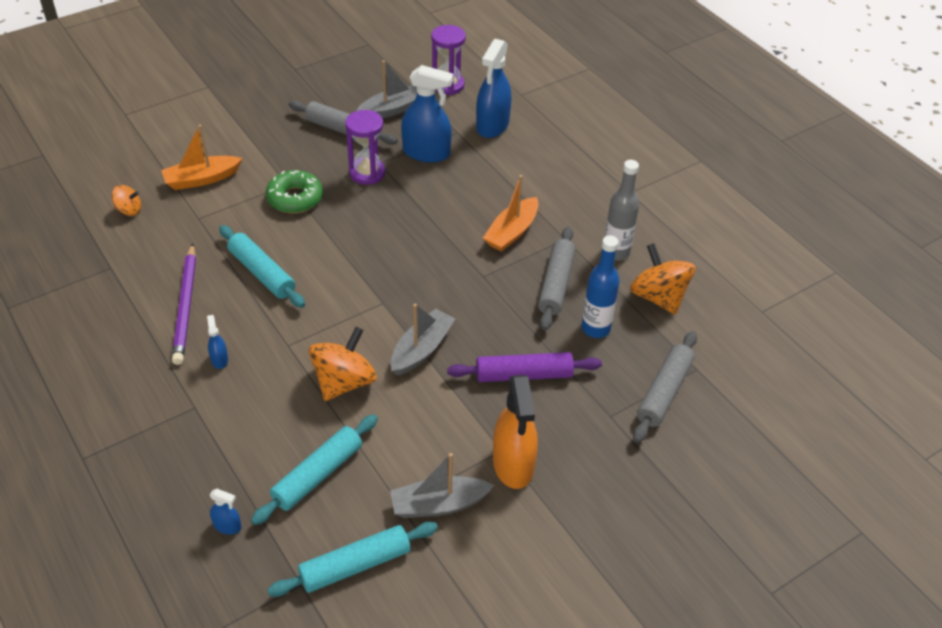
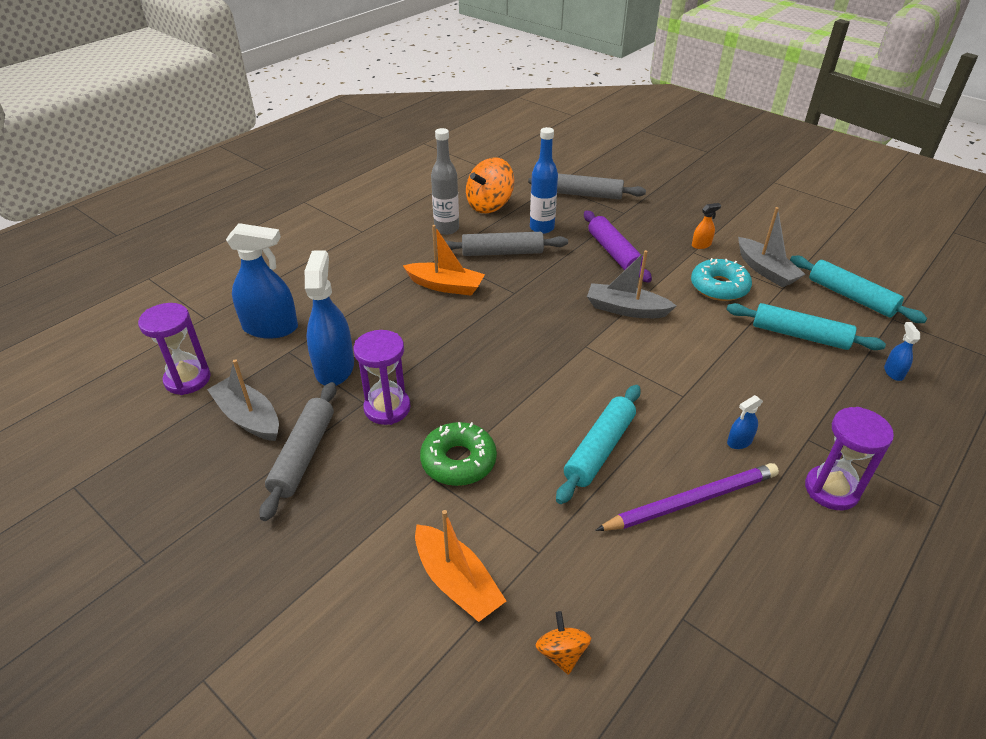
camera: 105 degrees left, 5 degrees down
orange spinning top [309,327,377,401] -> none
orange spray bottle [493,375,538,489] -> orange spray bottle [692,203,721,249], size x0.45
none -> turquoise donut [691,258,752,301]
none -> purple hourglass [805,407,894,510]

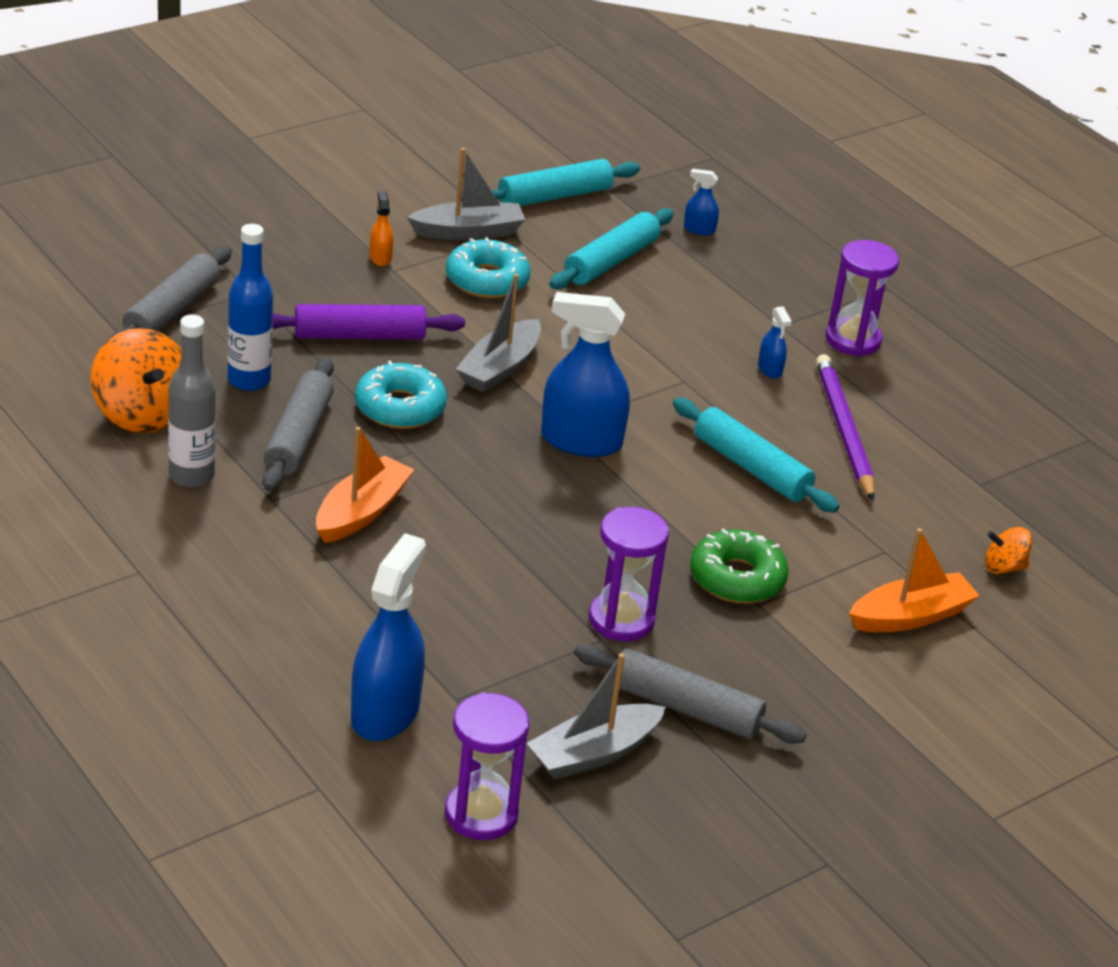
camera: 80 degrees left, 5 degrees down
blue spray bottle [305,250,354,386] -> blue spray bottle moved to [541,292,630,457]
none -> turquoise donut [355,361,447,429]

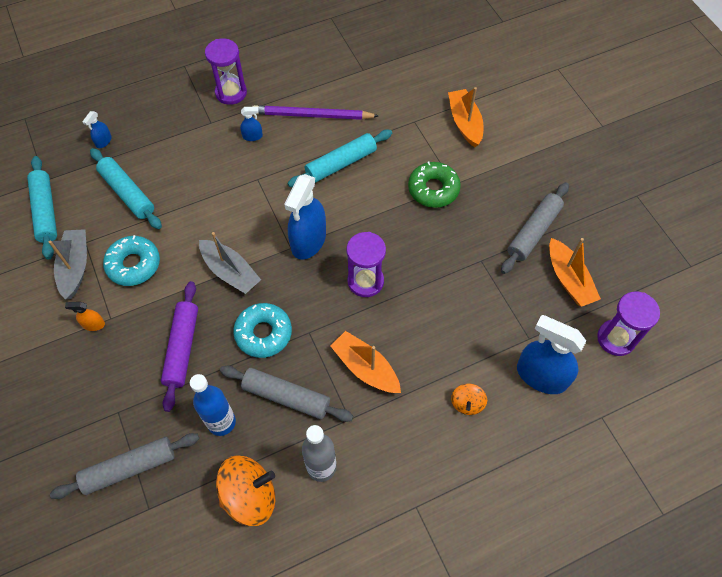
camera: 75 degrees left, 25 degrees up
grey rolling pin [111,246,232,337] -> grey rolling pin turned 60 degrees counterclockwise [50,433,199,499]
grey boat [527,653,666,780] -> orange boat [549,238,601,307]
purple hourglass [589,507,669,641] -> purple hourglass moved to [346,232,386,297]
orange spinning top [985,527,1032,574] -> orange spinning top moved to [451,383,487,415]

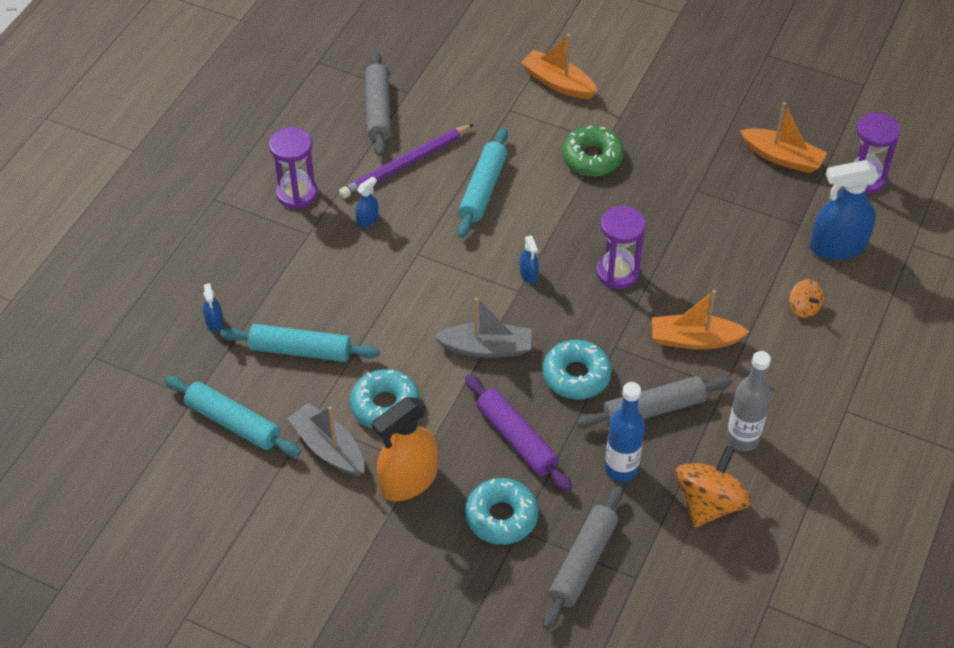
camera: 40 degrees left, 10 degrees down
orange spray bottle [65,302,105,331] -> orange spray bottle [372,397,438,501], size x2.23
blue spray bottle [284,174,326,260] -> blue spray bottle [520,235,539,283], size x0.45
grey rolling pin [501,182,569,274] -> grey rolling pin moved to [365,51,391,157]
none -> turquoise donut [465,478,538,545]

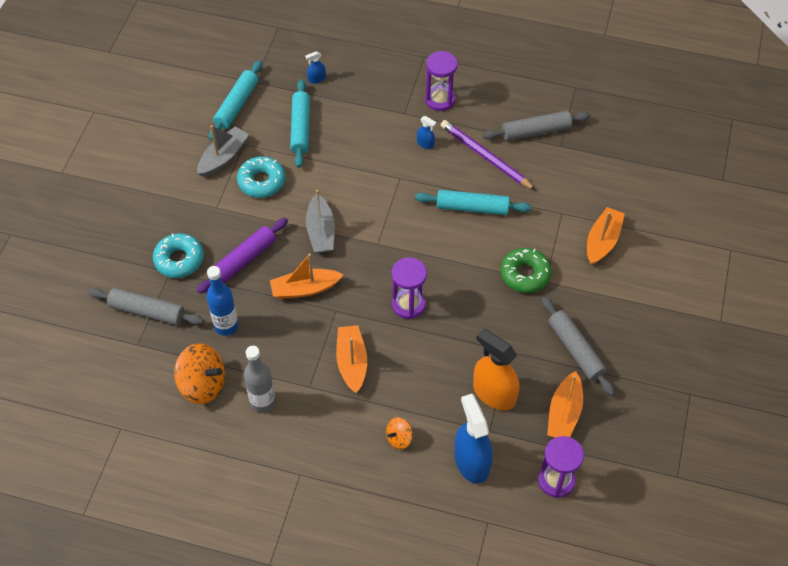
camera: 80 degrees right, 5 degrees up
orange spray bottle [372,397,438,501] -> orange spray bottle moved to [473,328,520,411]
blue spray bottle [520,235,539,283] -> none
turquoise donut [543,340,612,399] -> orange boat [270,253,344,299]
grey rolling pin [576,376,732,428] -> grey rolling pin moved to [541,297,615,396]

